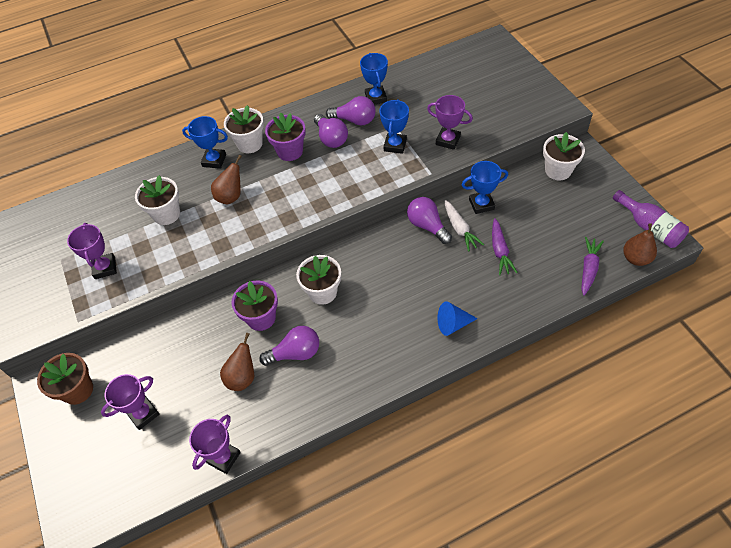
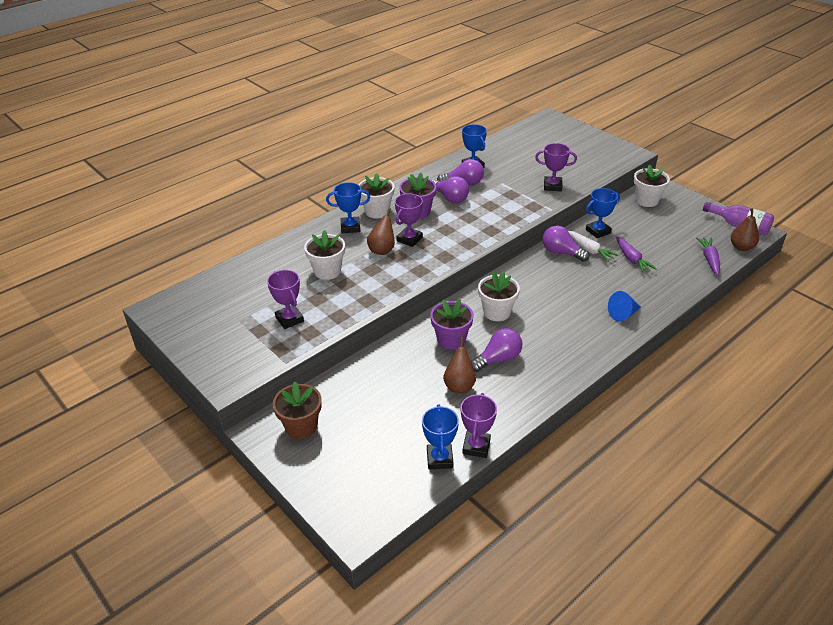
camera: 20 degrees left, 15 degrees down
purple trophy [101,374,160,430] -> purple trophy moved to [395,194,423,247]
blue trophy [379,99,409,154] -> blue trophy moved to [422,404,459,469]

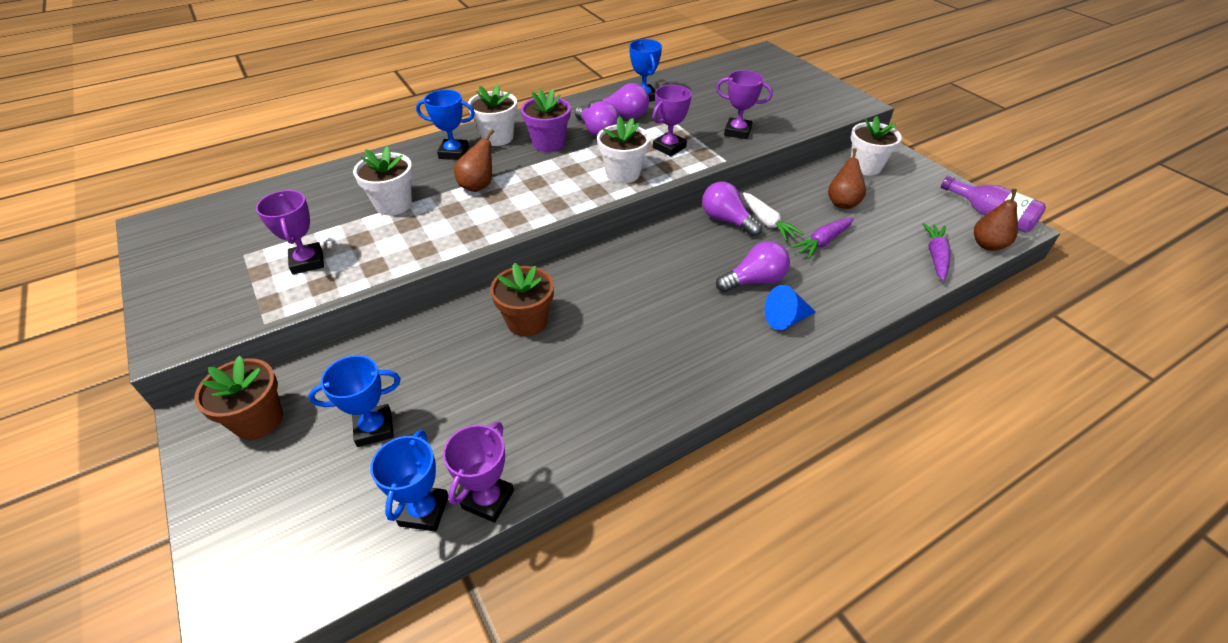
camera: 10 degrees right, 5 degrees up
purple trophy [395,194,423,247] -> purple trophy moved to [653,85,692,156]
purple flower pot [430,300,474,350] -> brown flower pot [490,263,554,337]
brown pear [443,337,476,393] -> brown pear moved to [828,148,866,209]
purple light bulb [471,328,522,372] -> purple light bulb moved to [716,241,790,292]
white flower pot [478,271,520,321] -> white flower pot moved to [597,116,650,184]
blue trophy [586,188,620,238] -> blue trophy moved to [308,355,401,447]
purple carrot [616,237,657,273] -> purple carrot turned 60 degrees clockwise [791,218,854,259]

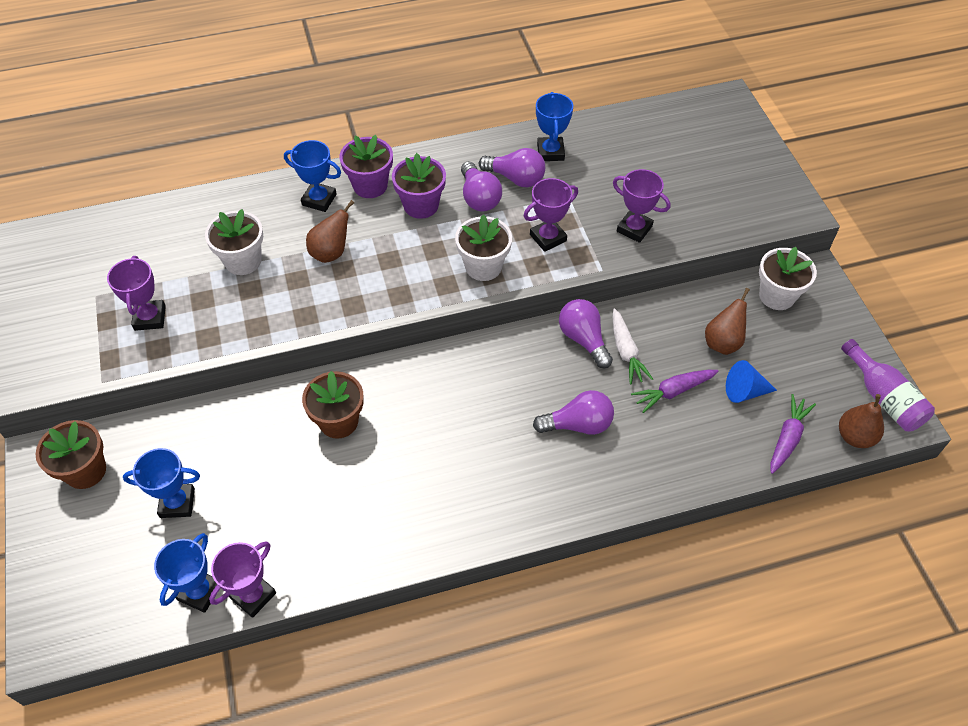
camera: 15 degrees right, 10 degrees up
white flower pot [468,84,517,146] -> purple flower pot [339,135,393,198]
blue cone [765,285,816,330] -> blue cone moved to [726,360,777,403]

